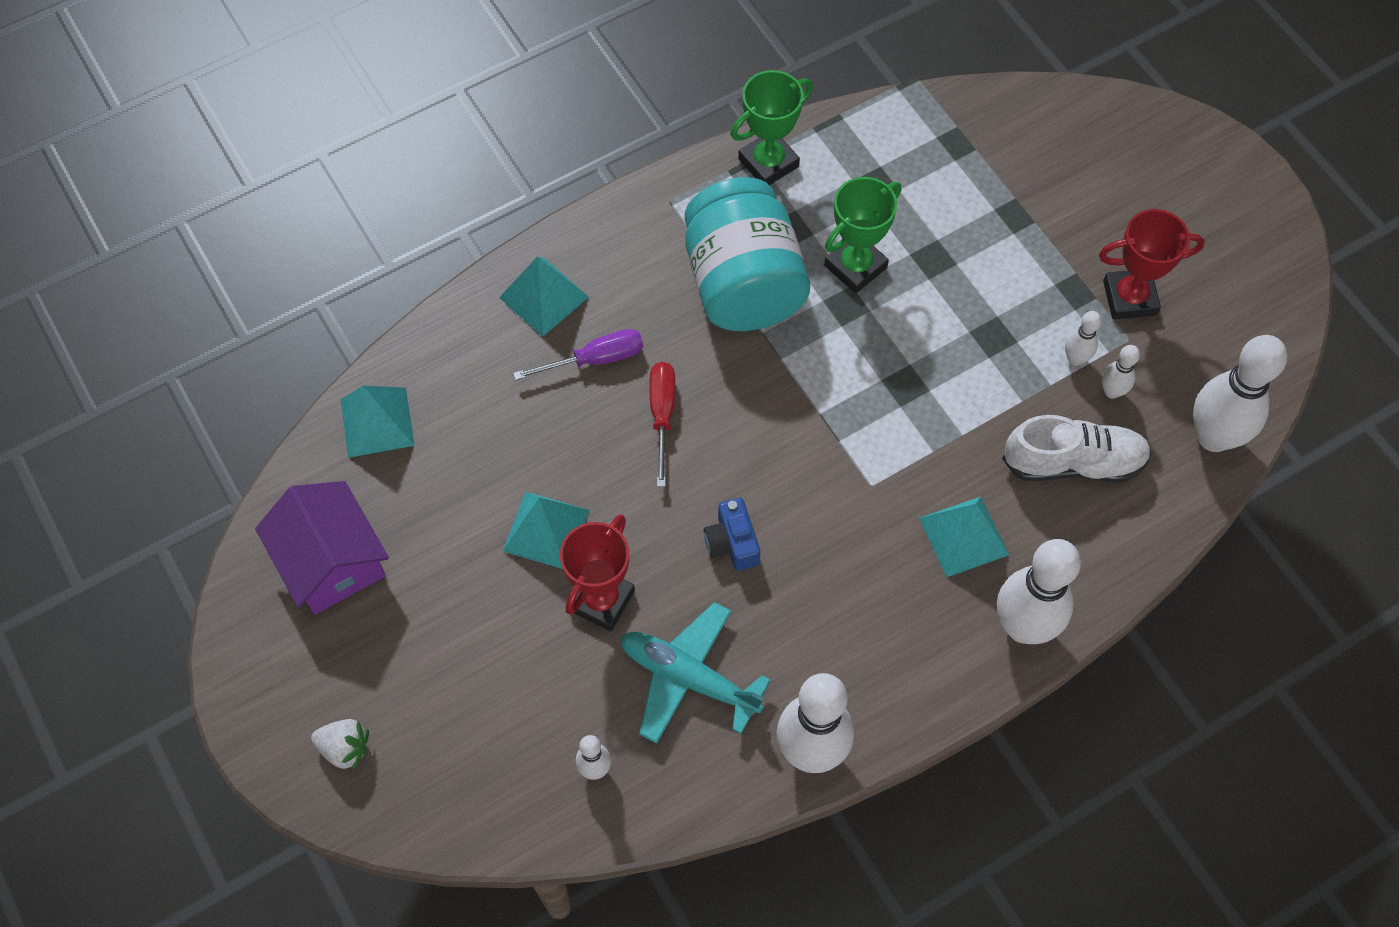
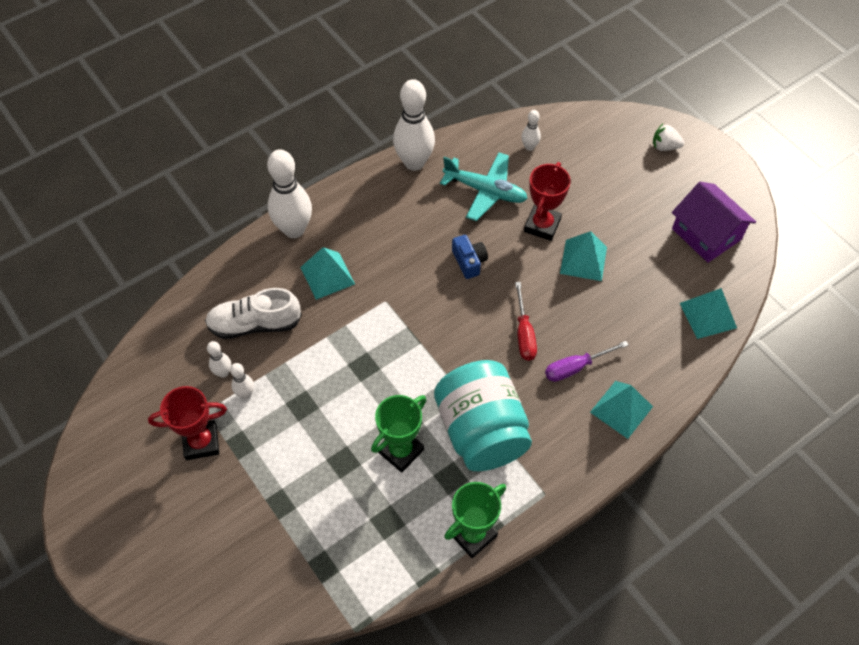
camera: 175 degrees right, 5 degrees down
white bowling pin [1193,335,1287,452] -> none

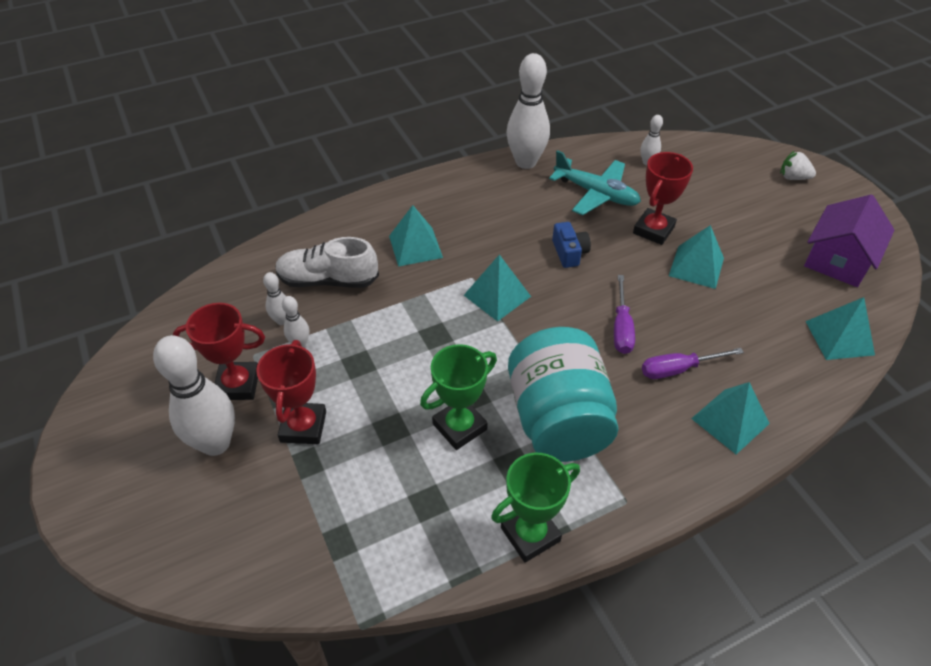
camera: 10 degrees right, 10 degrees down
white bowling pin [267,149,312,238] -> white bowling pin moved to [153,335,235,456]
red screwdriver [515,282,537,361] -> purple screwdriver [614,275,635,354]
purple house [672,182,756,263] -> purple house turned 60 degrees clockwise [804,195,894,287]
none -> red trophy [256,340,326,444]
none -> turquoise pyramid [464,254,531,322]

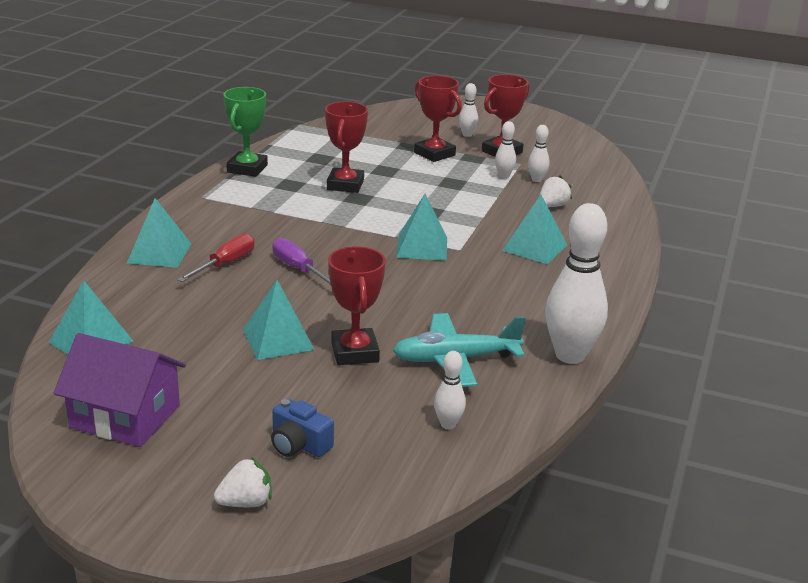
camera: 135 degrees right, 20 degrees down
white bowling pin [153,335,235,456] -> white bowling pin [459,83,478,137], size x0.47
white shoe [275,237,379,288] -> white strawberry [540,175,572,207]
green trophy [420,344,497,450] -> red trophy [325,101,368,193]
turquoise jar [508,327,618,462] -> none
blue camera [552,222,591,268] -> blue camera moved to [271,398,334,457]
purple screwdriver [642,348,744,379] -> red screwdriver [177,233,255,282]
purple house [804,195,894,287] -> purple house turned 60 degrees counterclockwise [53,333,186,447]

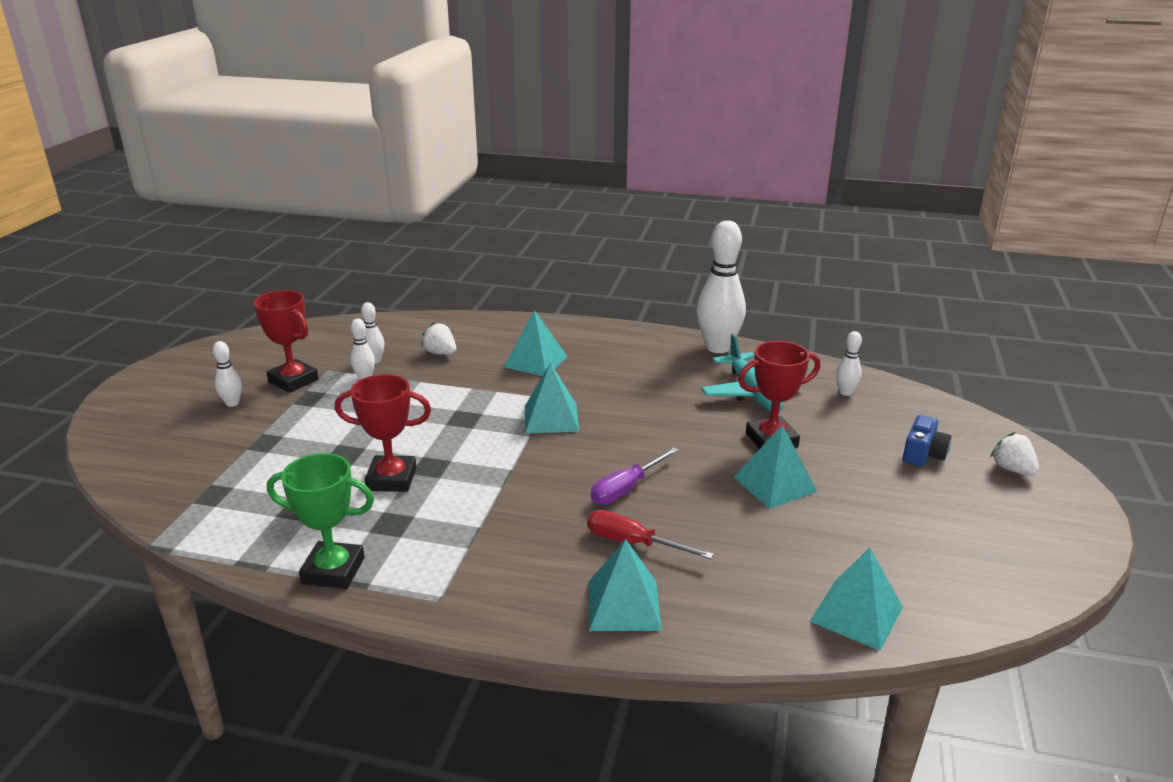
camera: 95 degrees left, 0 degrees up
purple house [53,333,186,447] -> none
red trophy [414,76,462,162] -> none

